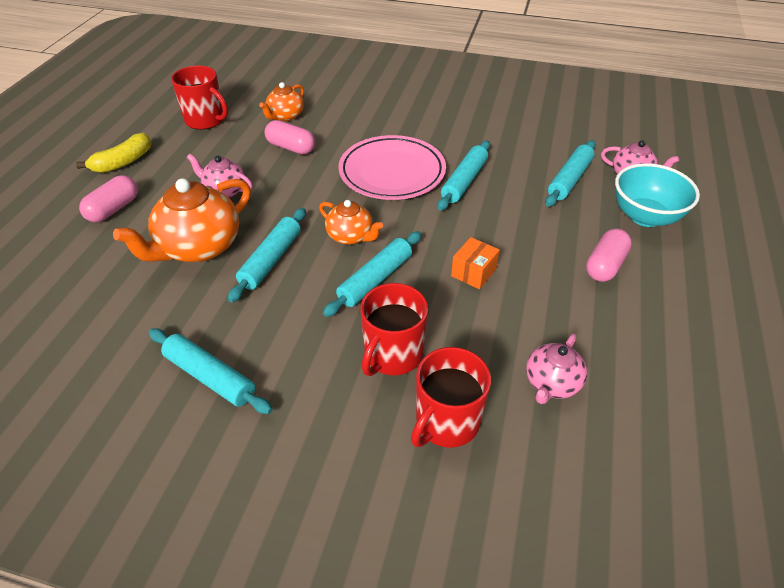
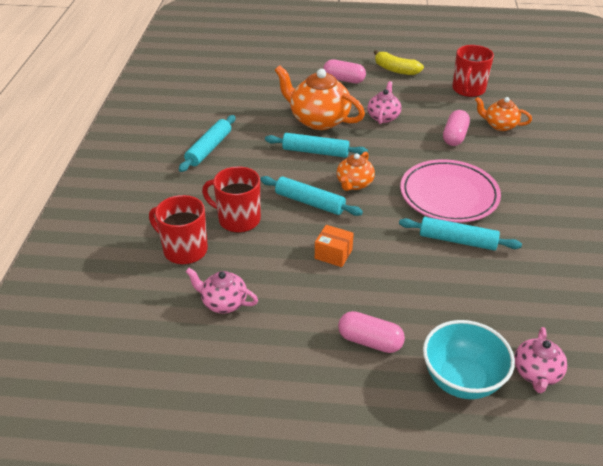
camera: 80 degrees right, 5 degrees down
turquoise rolling pin [545,140,596,207] -> none

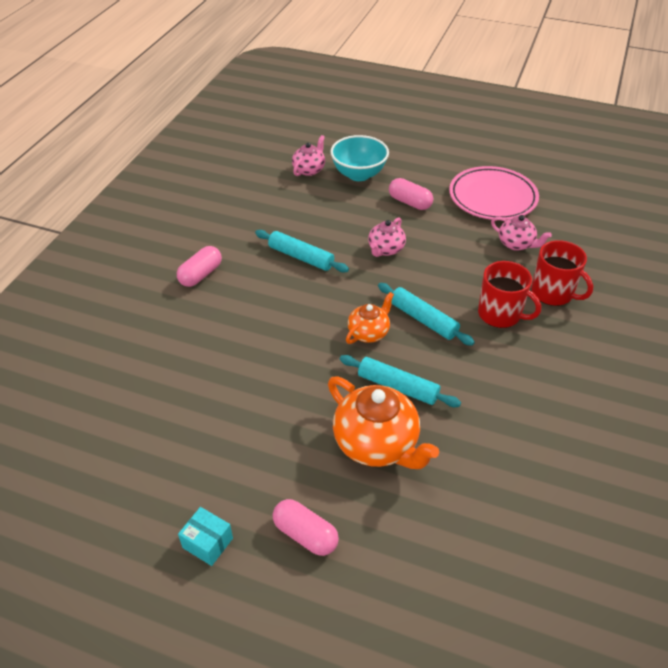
camera: 165 degrees left, 5 degrees up
turquoise rolling pin [179,115,236,172] -> none
orange box [315,225,354,267] -> none
pink teapot [367,81,401,124] -> pink teapot moved to [368,217,406,257]
yellow banana [374,50,424,75] -> turquoise box [178,507,233,566]
pink plate [400,159,501,223] -> pink plate moved to [449,166,539,220]
pink capsule [443,110,470,146] -> pink capsule moved to [177,246,222,287]
red mug [452,45,494,97] -> none
orange teapot [475,97,532,131] -> none

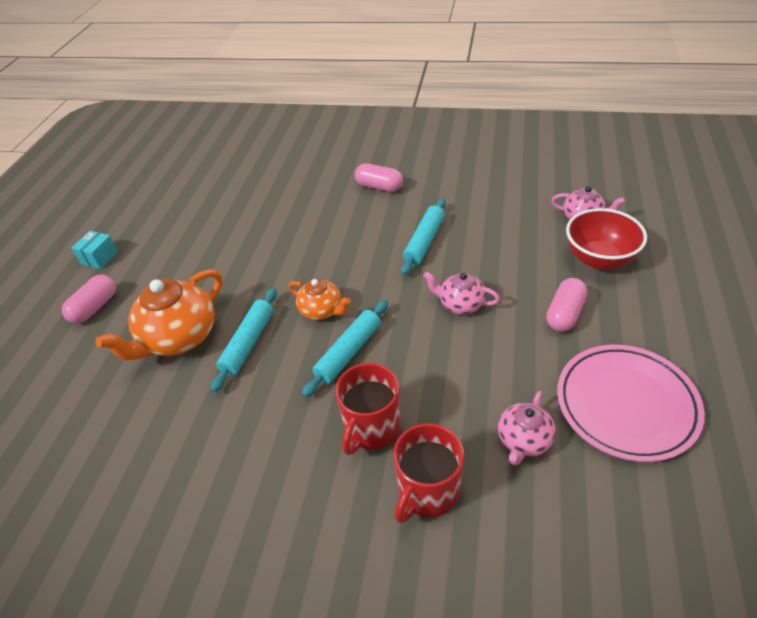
camera: 85 degrees right, 0 degrees up
turquoise bowl [330,135,389,181] -> red bowl [566,208,647,269]

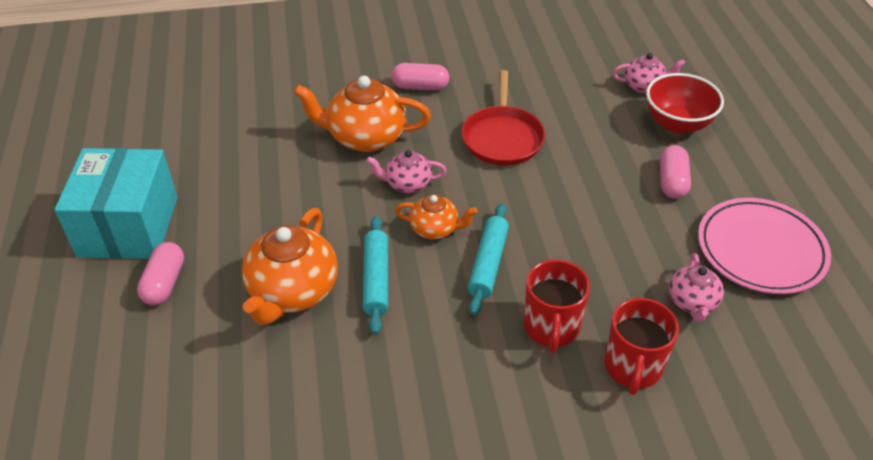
camera: 25 degrees left, 0 degrees up
turquoise box [71,231,118,269] -> turquoise box [55,148,178,259], size x2.50
turquoise rolling pin [401,198,446,275] -> red pan [462,70,545,166]
pink teapot [423,272,500,314] -> pink teapot moved to [366,150,447,193]
none -> orange teapot [293,76,431,152]

